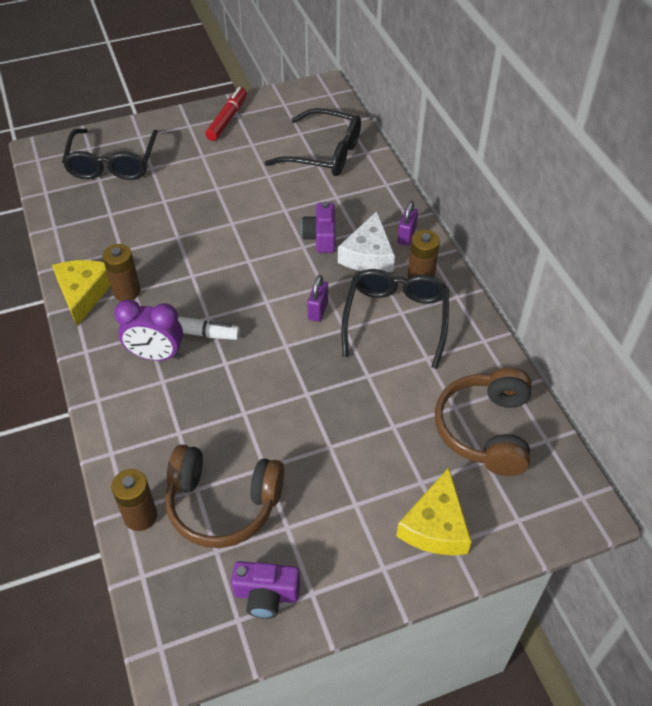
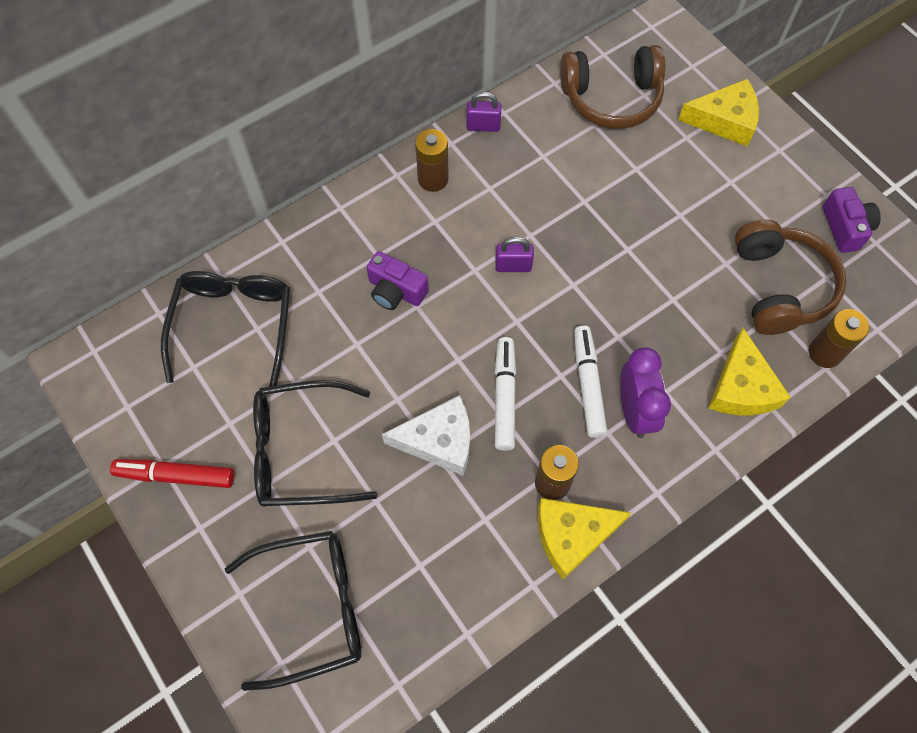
camera: 105 degrees left, 15 degrees up
purple camera [301,201,335,253] -> purple camera turned 45 degrees clockwise [366,251,429,310]
white cheese [338,211,395,272] -> white cheese moved to [382,395,470,476]
black glasses [341,269,449,369] -> black glasses moved to [253,380,377,507]
purple padlock [398,201,418,246] -> purple padlock moved to [466,92,502,132]
none -> white marker [495,337,516,451]
none -> yellow cheese [708,328,791,415]

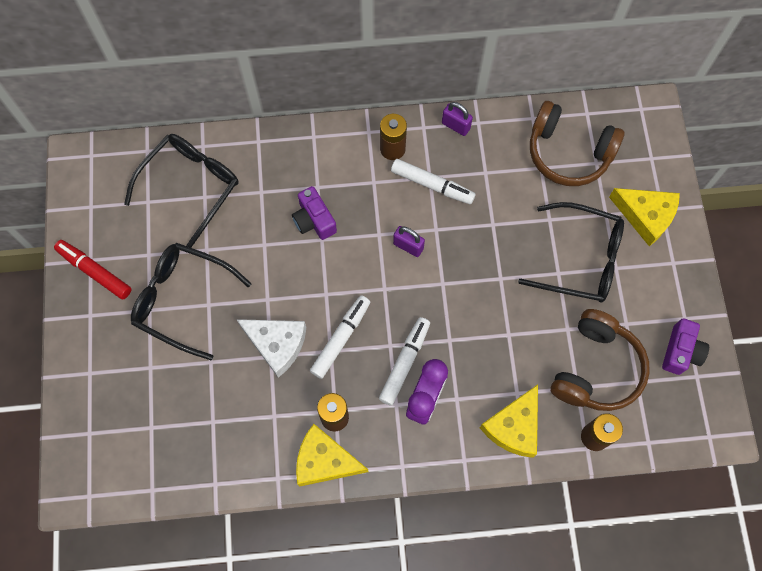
camera: 30 degrees right, 5 degrees up
black glasses [225,531,361,691] -> black glasses moved to [518,202,624,303]
none -> white marker [391,159,476,204]

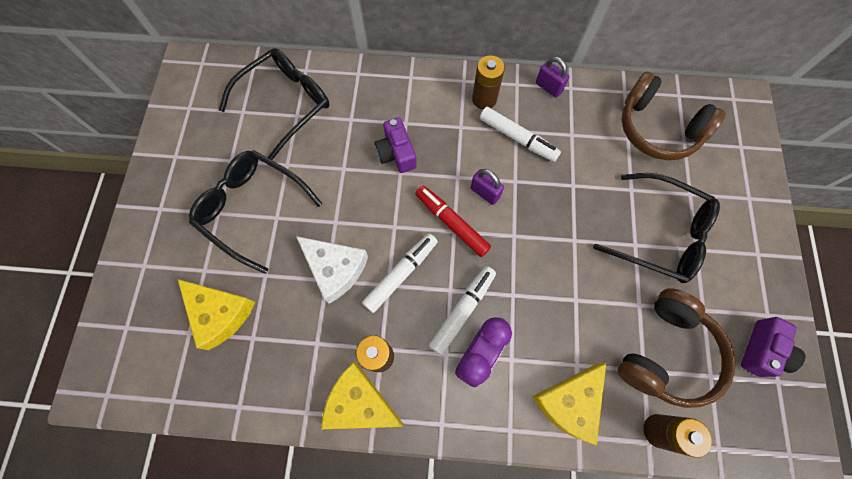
camera: 10 degrees right, 0 degrees up
red marker [54,240,132,299] -> red marker moved to [415,185,491,257]
yellow cheese [609,188,680,246] -> yellow cheese moved to [178,279,256,350]

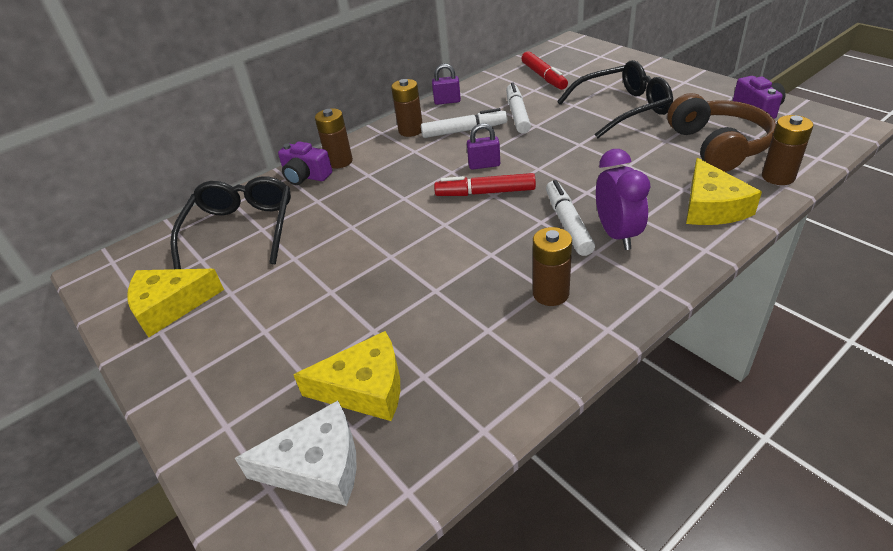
camera: 40 degrees left, 30 degrees down
black glasses [189,150,323,274] -> none
white cheese [296,236,368,304] -> white cheese moved to [235,401,357,506]
yellow cheese [321,363,404,429] -> yellow cheese moved to [127,269,224,337]
white marker [362,233,438,313] -> white marker moved to [506,82,531,134]
purple camera [374,117,417,173] -> purple camera moved to [278,142,332,185]
brown headphones [621,71,726,160] -> red marker [521,51,568,90]
none -> brown battery [315,108,353,169]

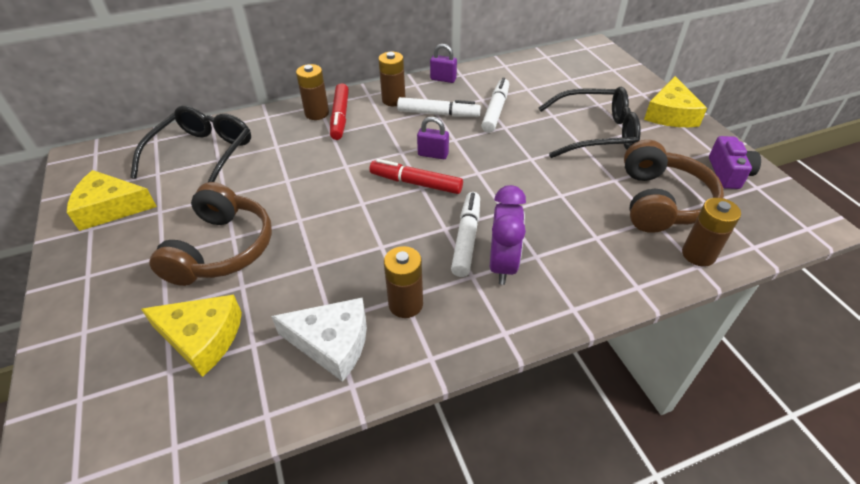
camera: 15 degrees right, 5 degrees up
white cheese [235,401,357,506] -> white cheese moved to [271,298,367,382]
purple camera [278,142,332,185] -> none
red marker [521,51,568,90] -> red marker moved to [330,83,349,140]
yellow cheese [686,158,762,225] -> yellow cheese moved to [644,76,707,127]
none -> brown headphones [149,182,272,286]

